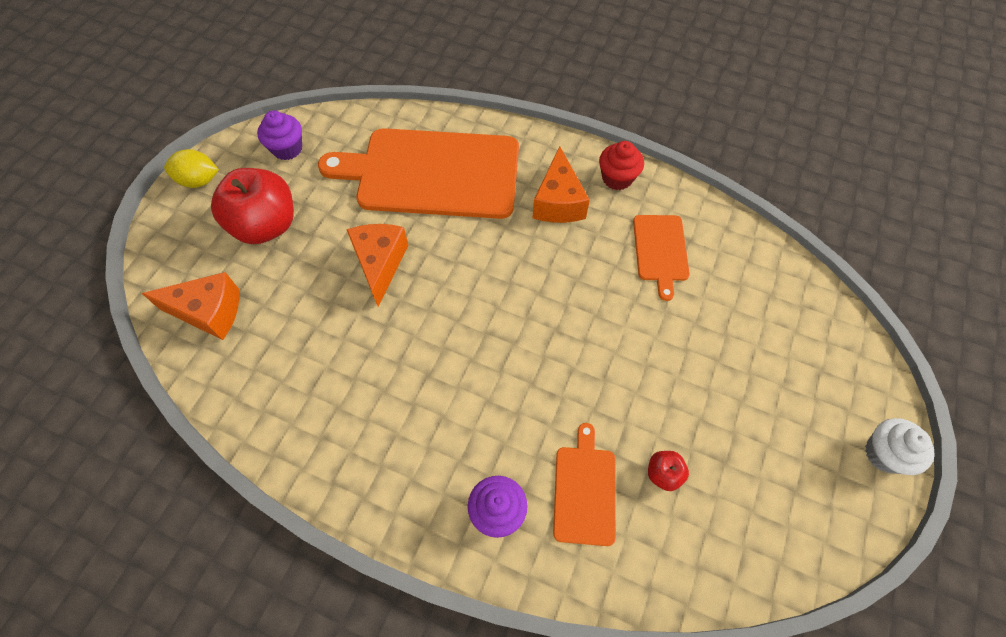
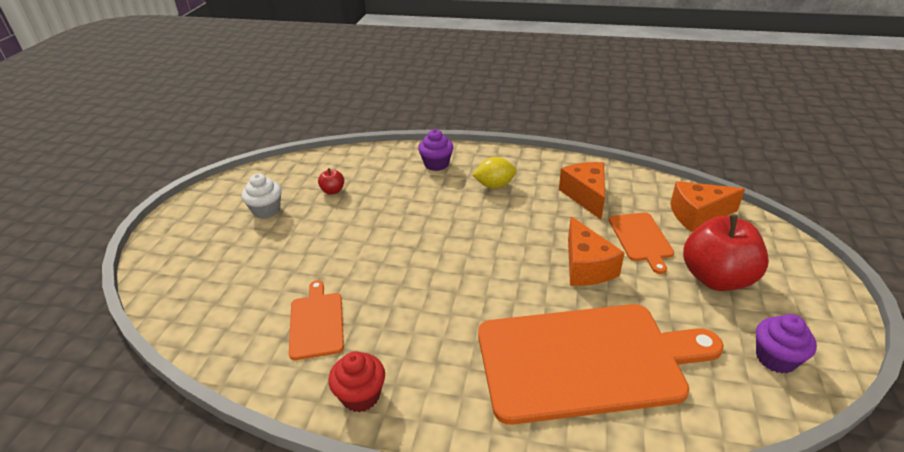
camera: 170 degrees right, 25 degrees down
yellow lemon [164,149,219,188] -> yellow lemon moved to [472,157,517,189]
orange cheese [533,146,590,223] -> orange cheese moved to [559,162,605,220]
orange cutting board [553,423,616,546] -> orange cutting board moved to [609,213,674,274]
white cupcake [865,418,934,475] -> white cupcake moved to [241,174,282,219]

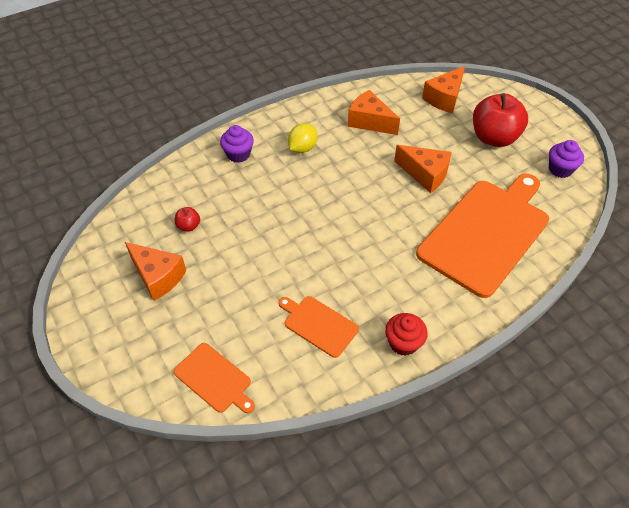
camera: 45 degrees left, 15 degrees up
white cupcake [241,174,282,219] -> orange cheese [125,242,186,301]
orange cutting board [609,213,674,274] -> orange cutting board moved to [174,343,255,413]

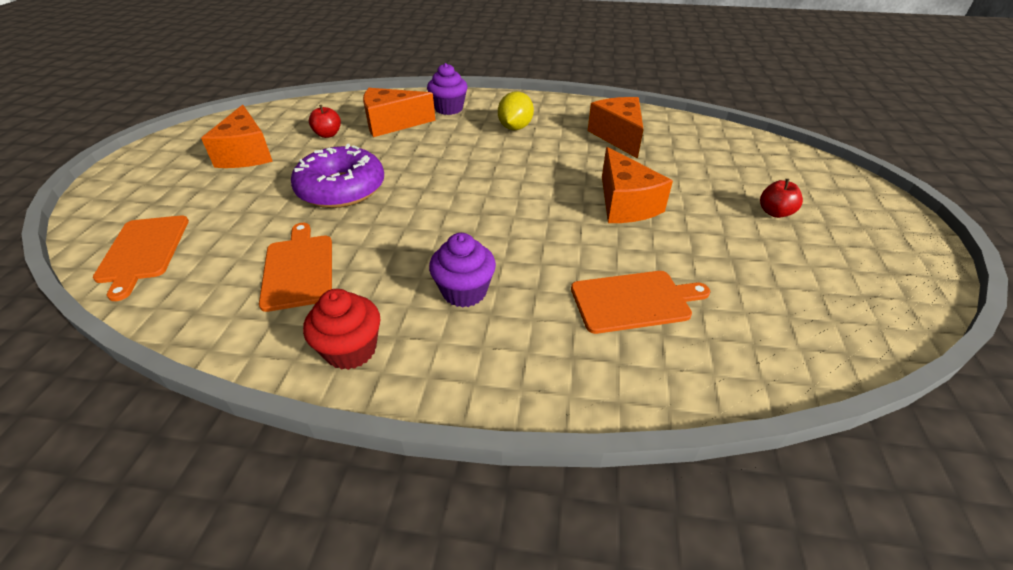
camera: 40 degrees right, 10 degrees down
yellow lemon [288,123,318,153] -> yellow lemon turned 60 degrees counterclockwise [498,91,534,130]
orange cutting board [416,174,549,298] -> orange cutting board [571,271,710,334], size x0.46
orange cheese [422,66,465,113] -> orange cheese moved to [363,88,436,137]
red apple [473,93,528,147] -> red apple [760,179,803,218], size x0.43
purple cupcake [549,140,584,178] -> purple cupcake moved to [429,233,496,308]
none -> purple donut [291,144,384,208]

